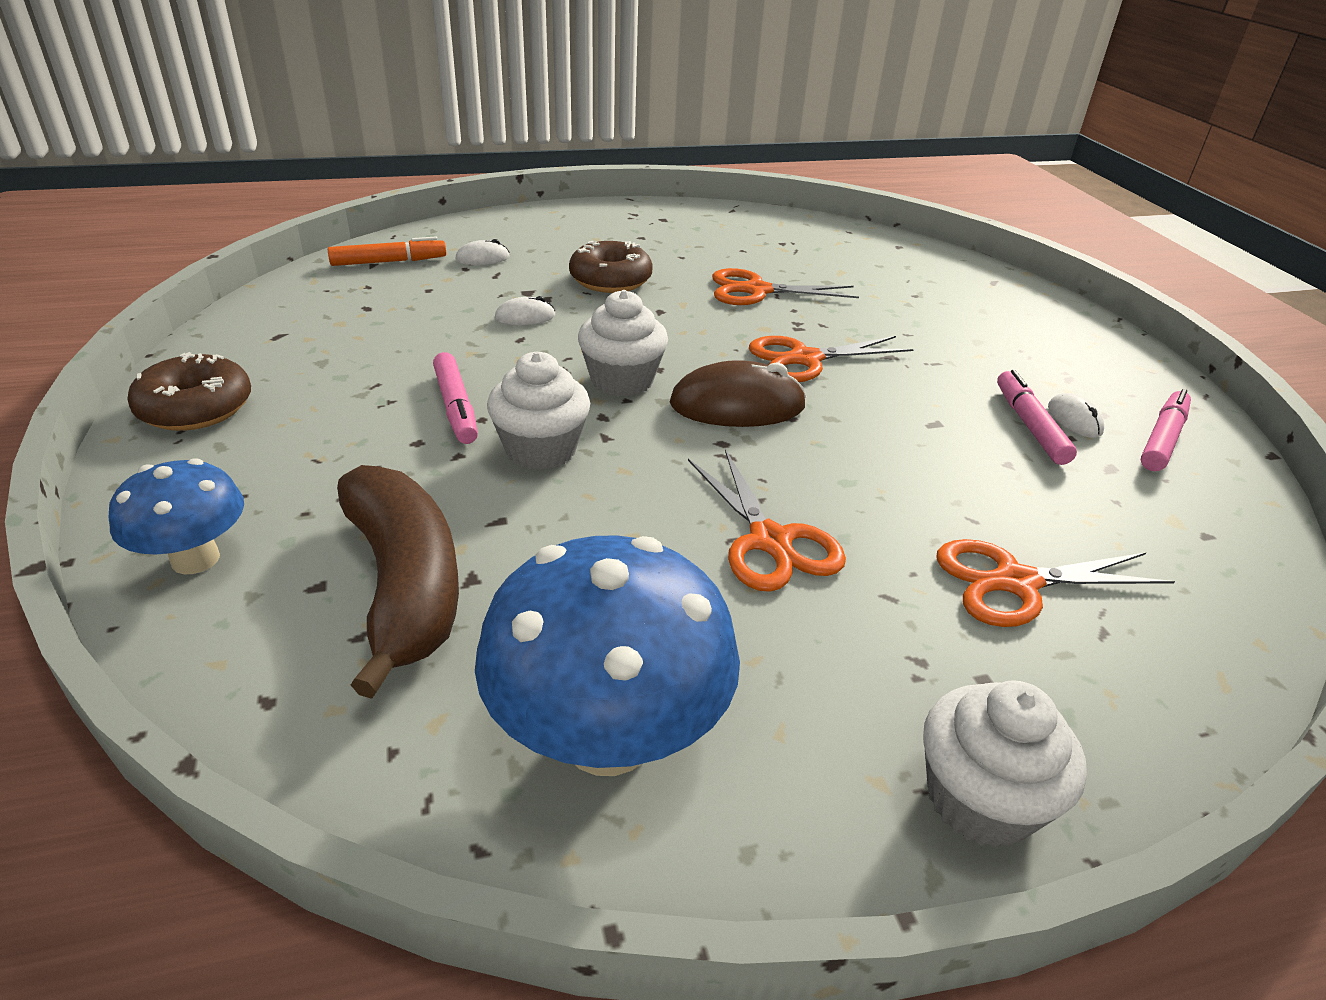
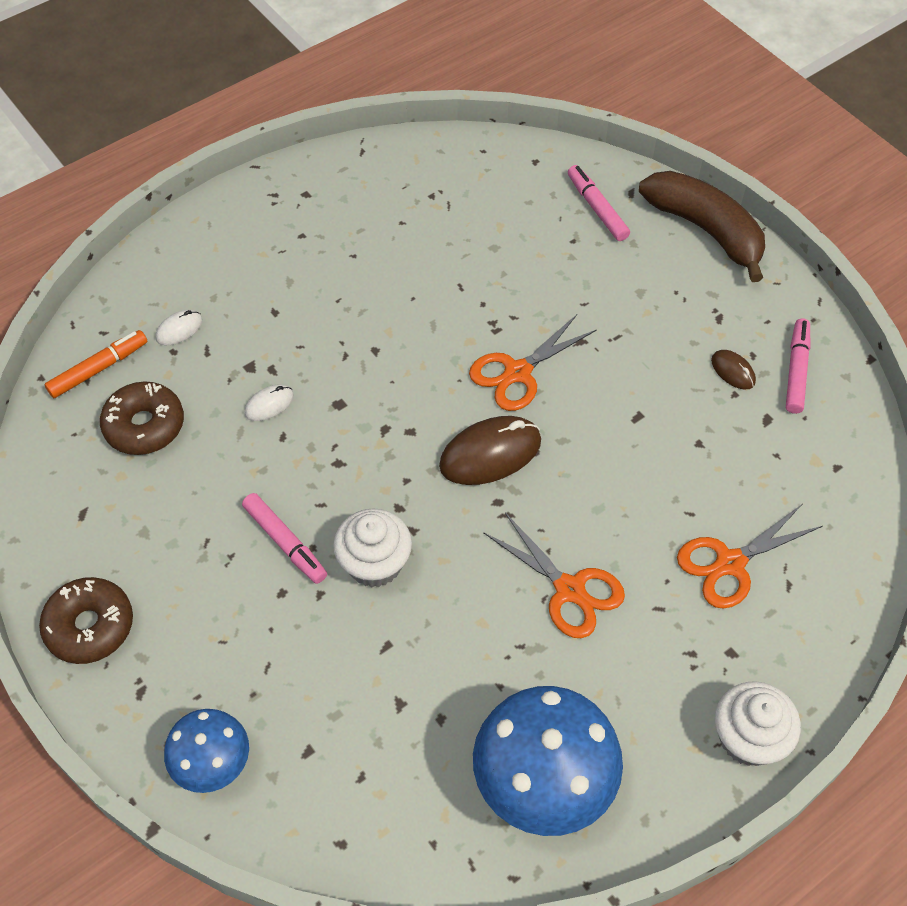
camera: 20 degrees left, 20 degrees up
brown banana [337,465,459,699] -> brown banana moved to [639,171,765,282]
brown donut [569,241,653,293] -> brown donut moved to [100,381,184,455]
white cupcake [578,290,668,397] -> none
orange scissors [712,268,859,305] -> none
pink marker [997,370,1077,465] -> pink marker moved to [568,165,630,241]
white mouse [1048,393,1104,438] -> brown mouse [711,350,756,389]

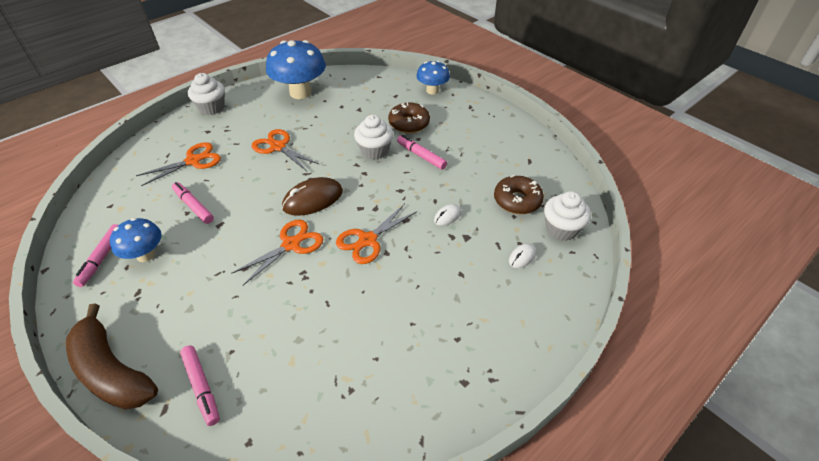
camera: 175 degrees right, 10 degrees down
brown donut [39,577,133,664] -> brown donut moved to [388,102,430,133]
orange marker [44,330,148,398] -> white cupcake [544,191,591,241]
brown mouse [711,350,756,389] -> blue mushroom [110,218,162,262]
none -> pink marker [172,182,214,224]
none -> orange scissors [336,204,418,264]

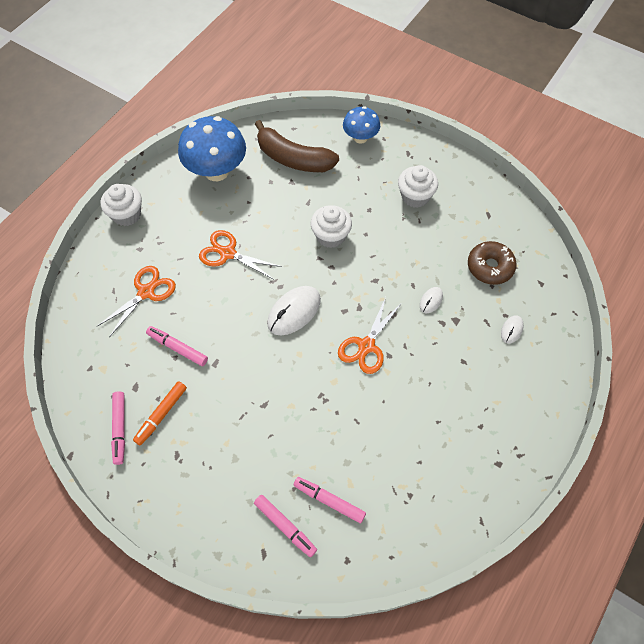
camera: 15 degrees left, 15 degrees up
brown banana [66,303,158,410] -> brown banana moved to [255,120,339,172]
blue mushroom [110,218,162,262] -> orange marker [133,381,187,446]
orange scissors [231,220,324,285] -> none
brown mouse [282,177,343,216] -> white mouse [267,286,321,335]
brown donut [388,102,430,133] -> none
pink marker [397,135,447,169] -> pink marker moved to [294,477,366,523]
white cupcake [544,191,591,241] -> white cupcake moved to [398,165,438,208]

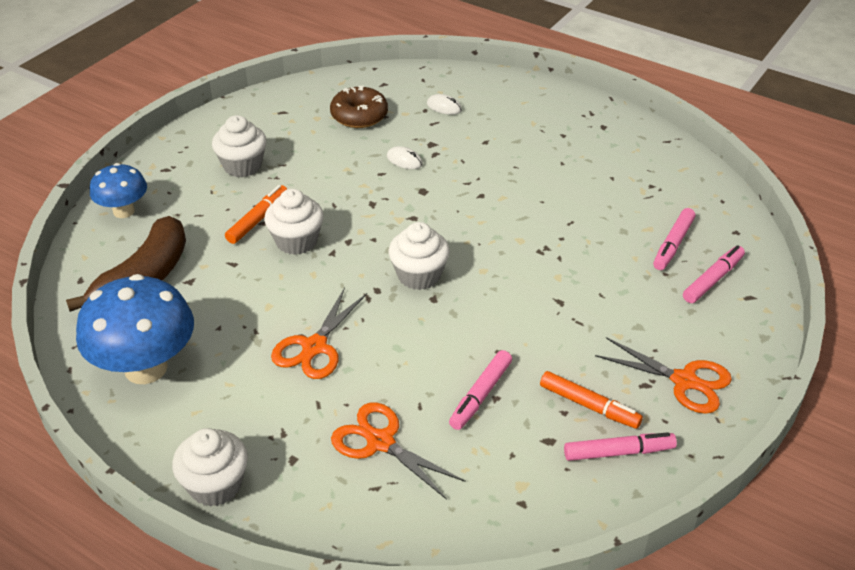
camera: 90 degrees left, 20 degrees down
white mouse [267,286,321,335] -> white cupcake [389,222,450,290]
orange scissors [338,297,402,374] -> orange scissors moved to [595,337,732,414]
none -> orange marker [225,185,287,244]

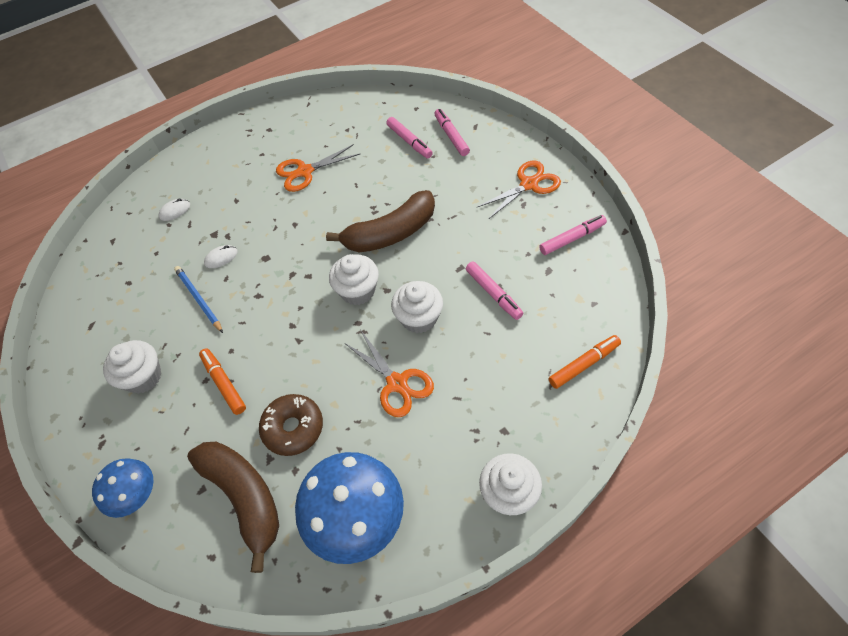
camera: 60 degrees left, 15 degrees up
white cupcake [264,189,324,255] -> white cupcake moved to [391,281,443,334]
brown donut [330,86,388,128] -> brown donut moved to [259,394,323,456]
orange scissors [331,402,466,500] -> orange scissors moved to [276,144,360,192]
orange marker [540,371,643,429] -> orange marker moved to [549,335,621,389]
pink marker [564,432,677,461] -> pink marker turned 45 degrees clockwise [539,215,607,255]
none -> blue pencil [174,266,223,333]
none -> brown banana [326,190,435,252]

